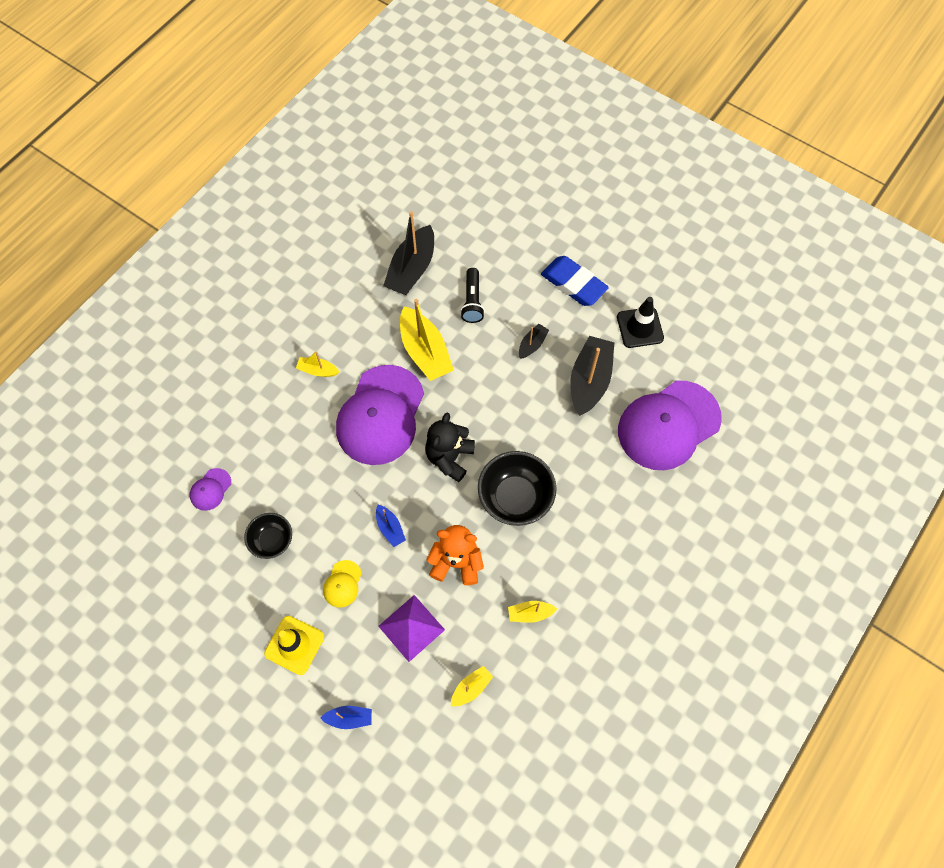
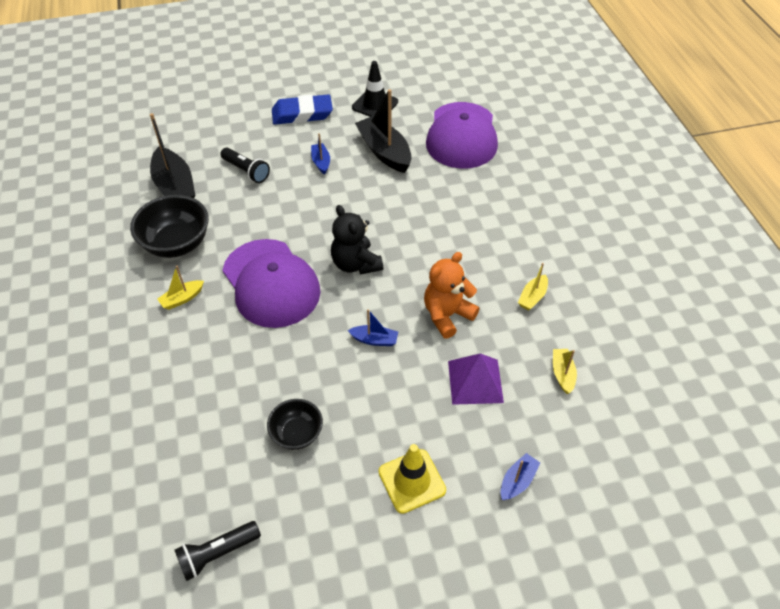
camera: 50 degrees left, 15 degrees down
purple cap [190,468,231,511] -> none
yellow cap [323,560,362,608] -> none
yellow boat [400,299,454,381] -> none
black bowl [478,451,557,526] -> black bowl moved to [130,195,209,258]
black boat [519,324,549,359] -> blue boat [311,133,330,175]
none -> black flashlight [175,521,261,581]

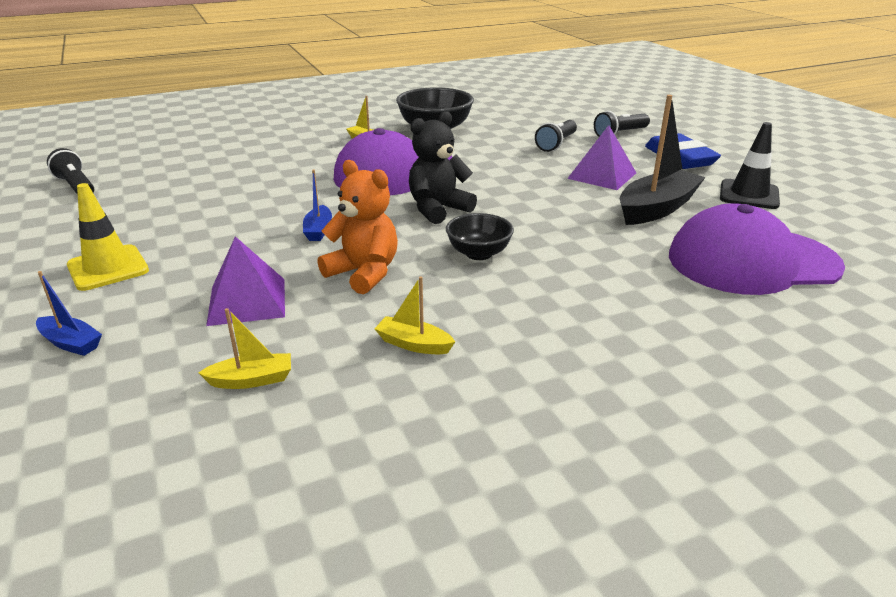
camera: 80 degrees right, 20 degrees down
black boat [150,113,195,198] -> none
black bowl [267,399,323,450] -> black bowl moved to [446,213,514,260]
blue boat [311,133,330,175] -> purple pyramid [567,125,636,190]
none -> black flashlight [594,111,650,137]

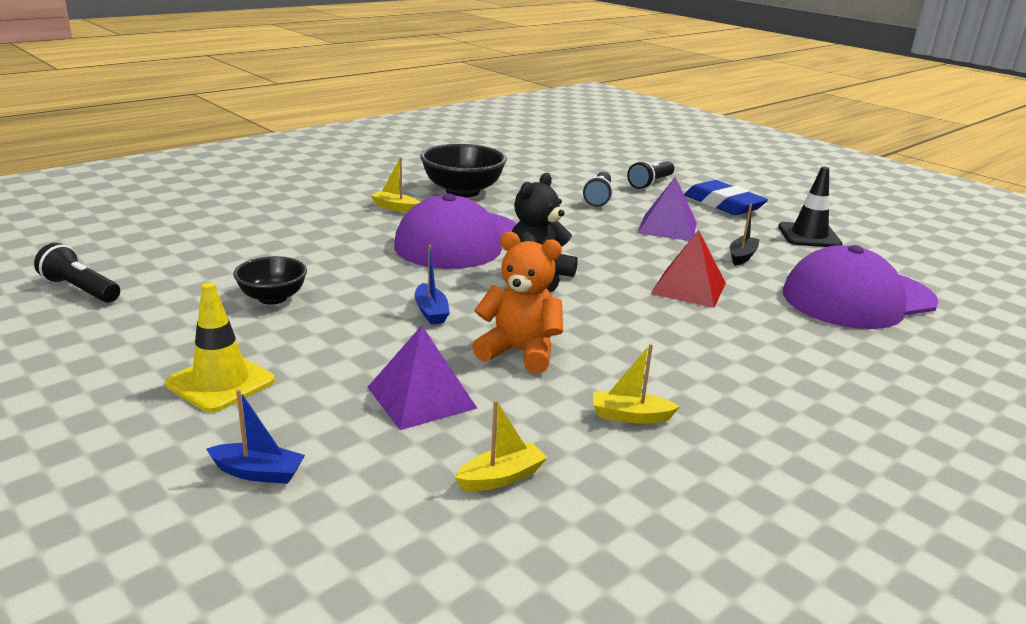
camera: 20 degrees left, 5 degrees down
black bowl [446,213,514,260] -> black bowl moved to [233,256,307,305]
black boat [620,95,706,225] -> black boat [730,204,760,266], size x0.50
none -> red pyramid [651,230,726,308]

